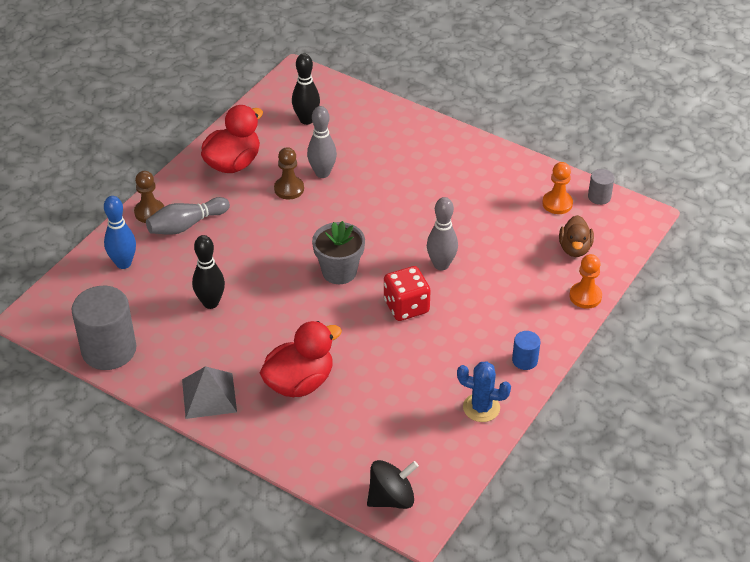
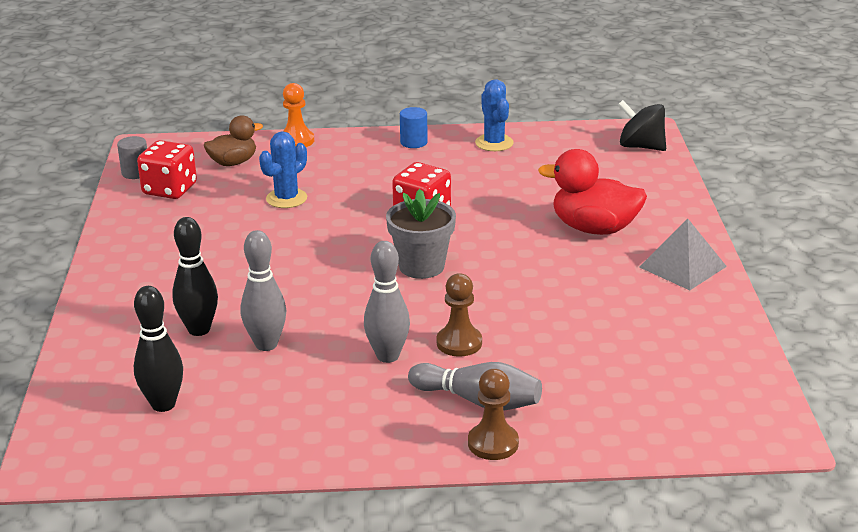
camera: 125 degrees left, 15 degrees down
grey cylinder [71,286,136,370] -> none
blue bowling pin [104,196,136,269] -> none
black bowling pin [192,235,225,309] -> black bowling pin moved to [172,217,218,336]
red duck [201,105,263,173] -> none
brown pawn [274,147,304,199] -> brown pawn moved to [436,273,482,357]
grey bowling pin [427,197,458,270] -> grey bowling pin moved to [364,241,410,363]
orange pawn [542,162,573,214] -> red dice [137,140,197,199]
none -> blue cactus [259,131,307,208]

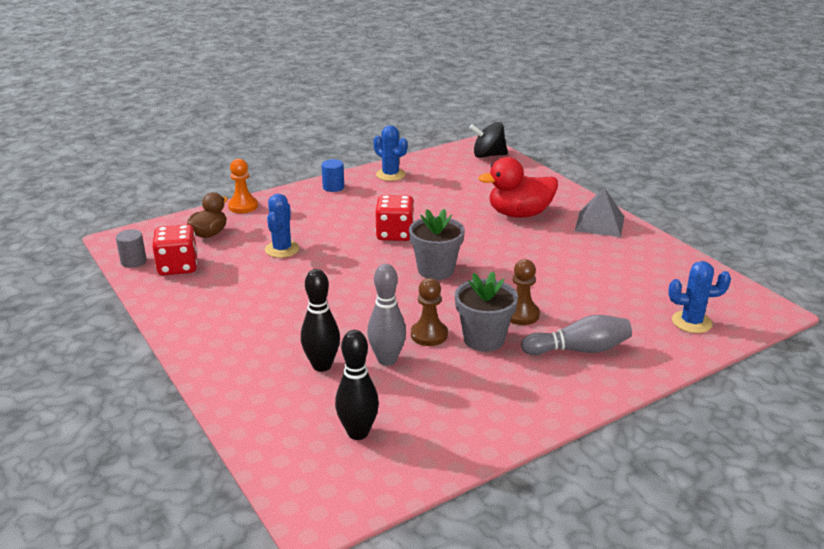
camera: 30 degrees left, 0 degrees up
grey bowling pin [364,241,410,363] -> grey flower pot [455,271,518,352]
brown pawn [468,369,519,460] -> brown pawn moved to [411,278,448,346]
none -> blue cactus [668,261,731,333]

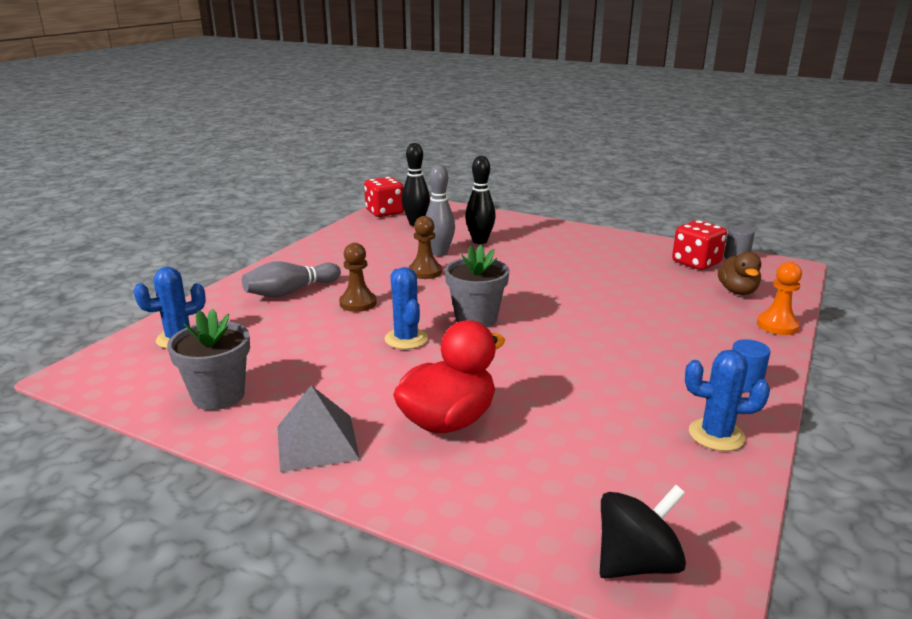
camera: 150 degrees right, 5 degrees down
blue cactus [265,194,300,258] -> blue cactus moved to [384,267,428,349]
red dice [375,195,414,241] -> red dice moved to [364,177,404,217]
grey flower pot [455,271,518,352] -> grey flower pot moved to [167,309,250,410]

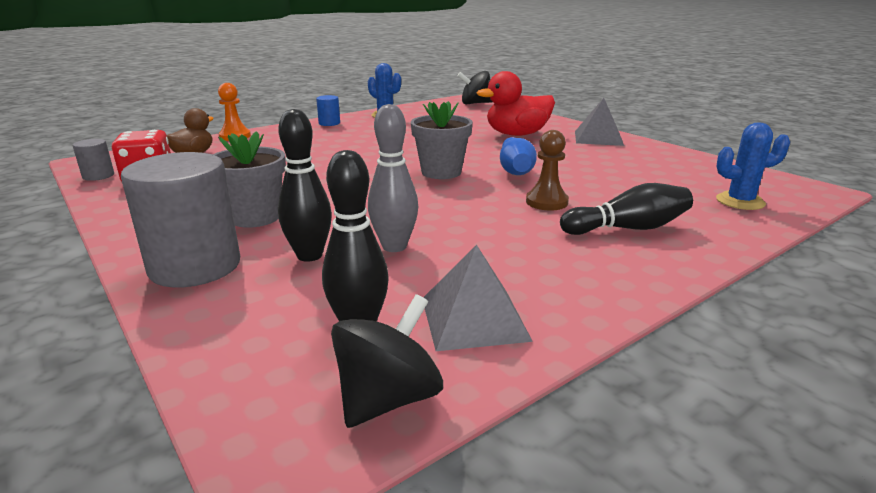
camera: 155 degrees left, 0 degrees up
grey flower pot [167,309,250,410] -> grey flower pot moved to [213,131,286,228]
grey bowling pin [242,261,341,297] -> black bowling pin [560,183,693,235]
red dice [364,177,404,217] -> black spinning top [331,294,443,428]
blue cactus [384,267,428,349] -> blue bowling pin [500,137,537,175]
brown pawn [408,216,442,279] -> none
none -> grey cylinder [121,152,240,288]
none -> grey pyramid [423,245,533,351]

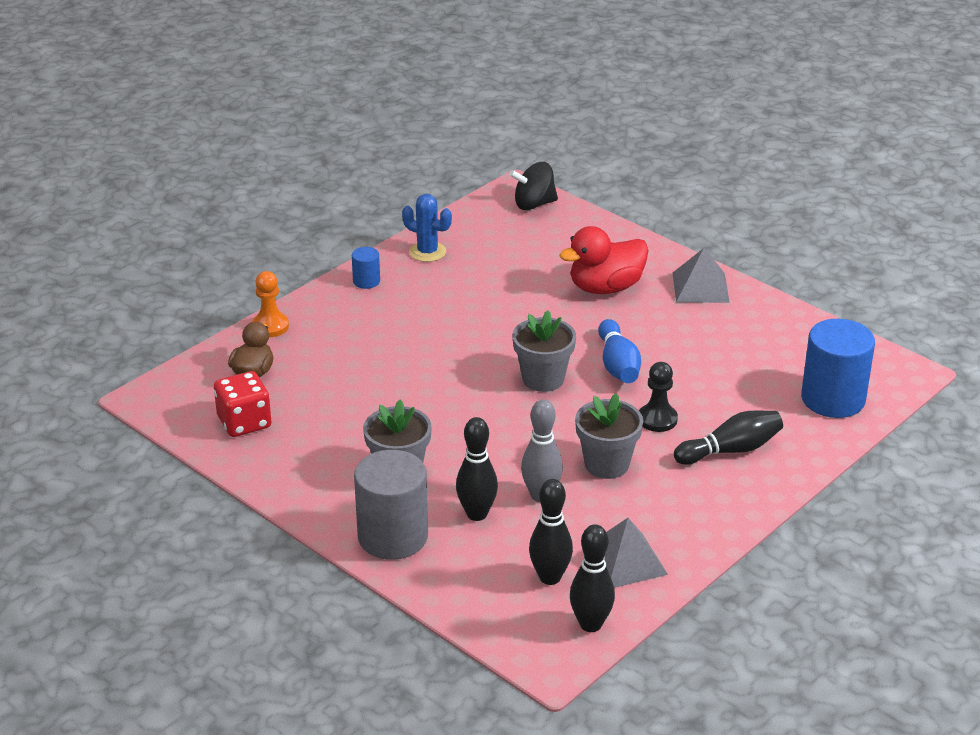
camera: 10 degrees left, 10 degrees up
grey cylinder [73,139,114,181] -> none
black spinning top [331,294,443,428] -> black bowling pin [570,524,615,632]
brown pawn [526,130,569,210] -> black pawn [639,362,678,432]
blue cactus [716,122,790,210] -> blue cylinder [801,319,875,418]
none -> grey flower pot [575,393,643,479]

